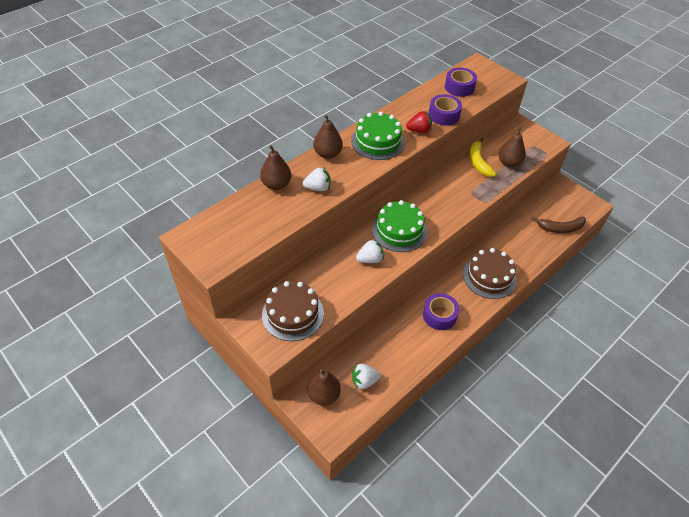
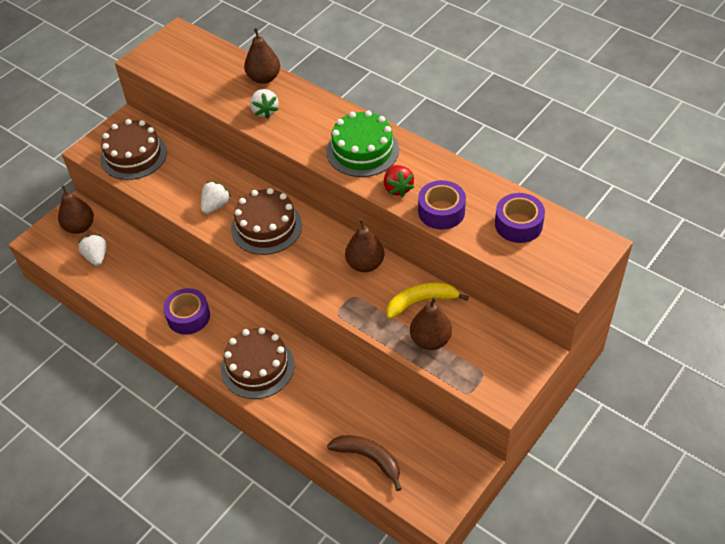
camera: 85 degrees right, 0 degrees up
brown pear [313,115,343,159] -> brown pear moved to [345,219,384,272]
white strawberry [356,239,384,263] -> white strawberry turned 120 degrees counterclockwise [201,181,231,214]
green cake [372,200,427,252] -> brown cake [231,188,302,255]
brown banana [531,217,586,233] -> brown banana turned 135 degrees clockwise [327,435,402,491]

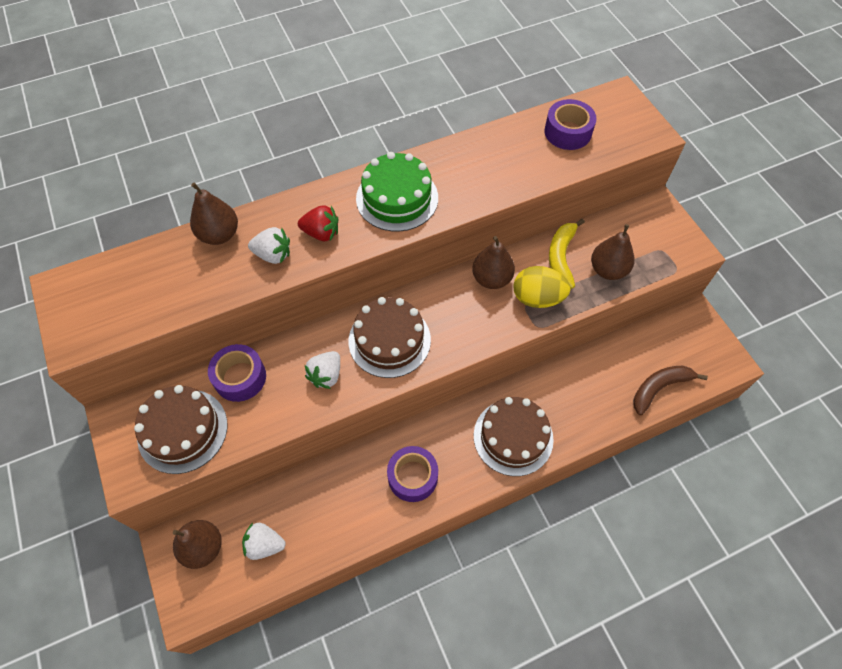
camera: 65 degrees left, 10 degrees up
white strawberry [201,181,231,214] -> white strawberry turned 120 degrees counterclockwise [305,351,340,389]
red strawberry [384,165,414,197] -> red strawberry moved to [298,205,338,241]
purple tape [418,180,466,230] -> purple tape moved to [208,344,266,402]
none -> yellow egg [514,266,571,308]

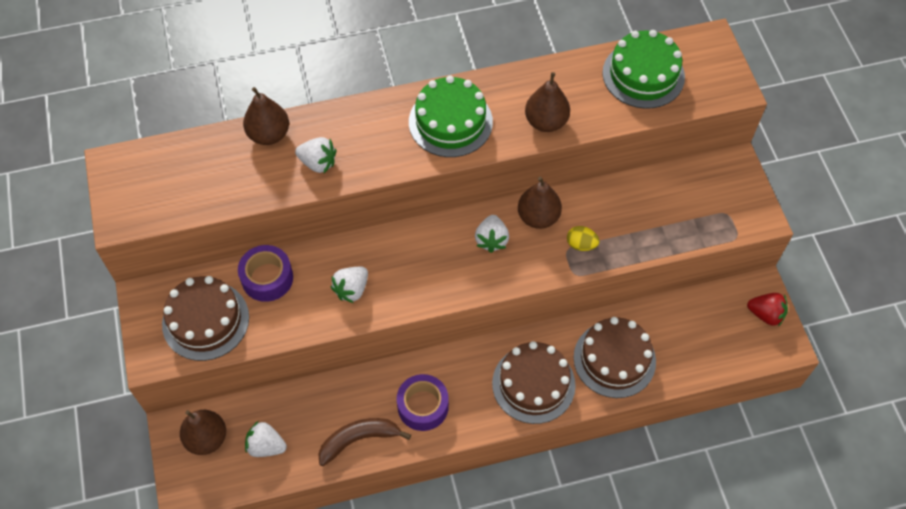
camera: 10 degrees right, 0 degrees up
red strawberry [298,205,338,241] -> red strawberry moved to [747,293,788,327]
brown cake [349,297,431,378] -> brown cake moved to [574,317,656,398]
yellow egg [514,266,571,308] -> yellow egg [567,226,600,251], size x0.57
purple tape [544,99,597,150] -> green cake [602,30,685,109]
yellow banana [549,219,585,289] -> none
brown pear [591,224,634,280] -> brown pear moved to [525,72,570,132]
brown banana [633,366,708,415] -> brown banana moved to [318,418,411,466]
none -> white strawberry [475,215,509,253]

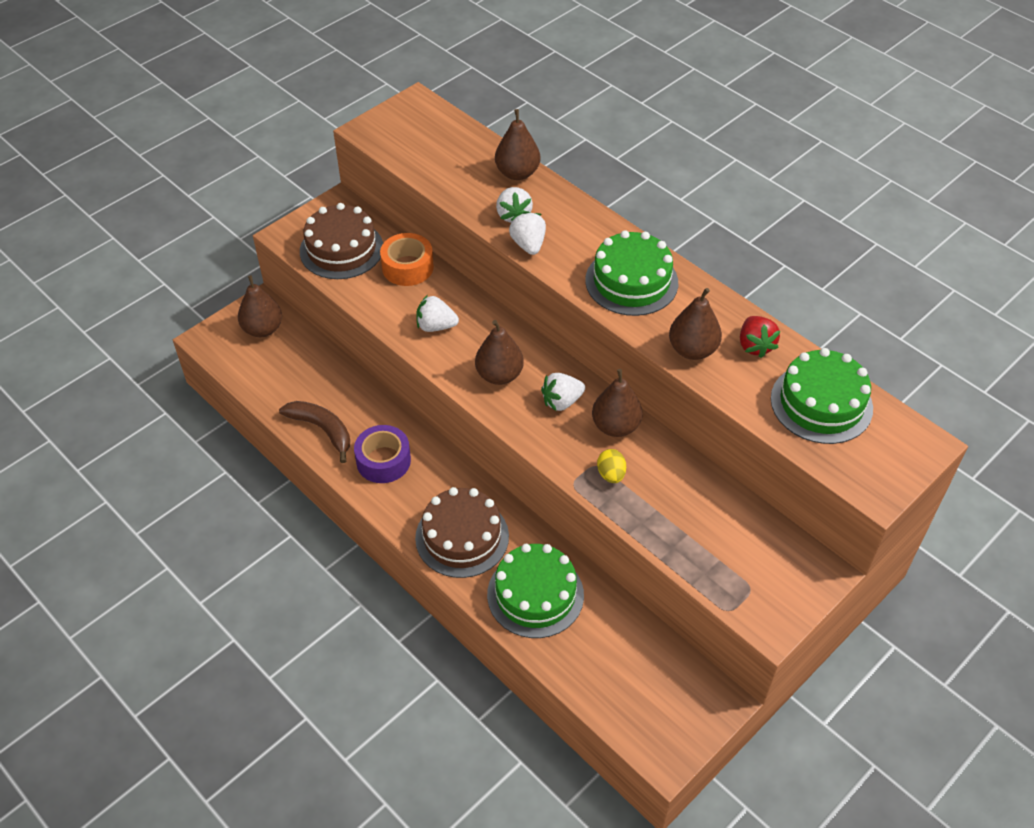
camera: 60 degrees right, 10 degrees down
purple tape [238,245,293,302] -> orange tape [380,233,434,286]
white strawberry [245,421,287,457] -> white strawberry moved to [509,211,546,255]
brown cake [574,317,656,398] -> green cake [487,544,584,638]
red strawberry [747,293,788,327] -> red strawberry moved to [740,316,780,358]
none -> brown pear [475,320,524,385]

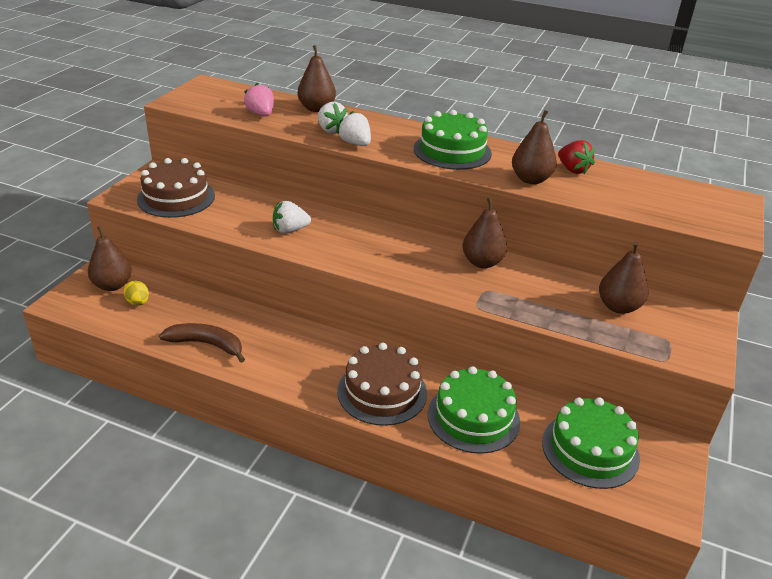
camera: 25 degrees left, 15 degrees down
purple tape [354,425,411,483] -> none
orange tape [380,233,434,286] -> none
brown pear [475,320,524,385] -> brown pear moved to [599,242,648,314]
white strawberry [541,373,585,411] -> none
yellow egg [597,449,626,483] -> yellow egg moved to [123,280,149,306]
green cake [771,348,873,444] -> green cake moved to [542,398,640,489]
none -> pink strawberry [244,83,274,116]

